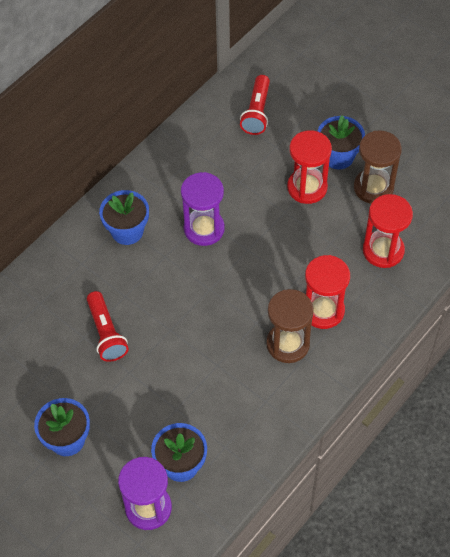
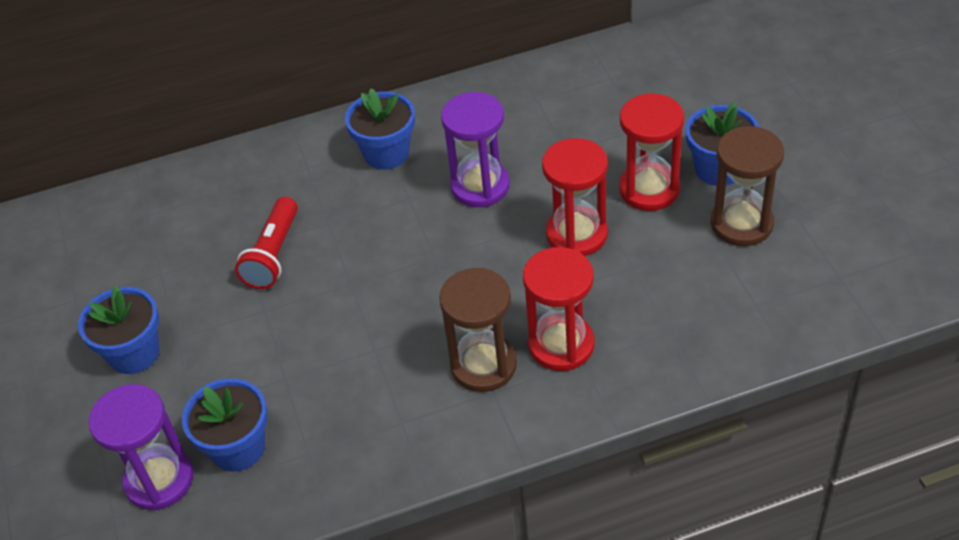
camera: 35 degrees right, 10 degrees down
red flashlight [240,75,270,135] -> none
red hourglass [363,194,413,268] -> red hourglass moved to [542,138,608,256]

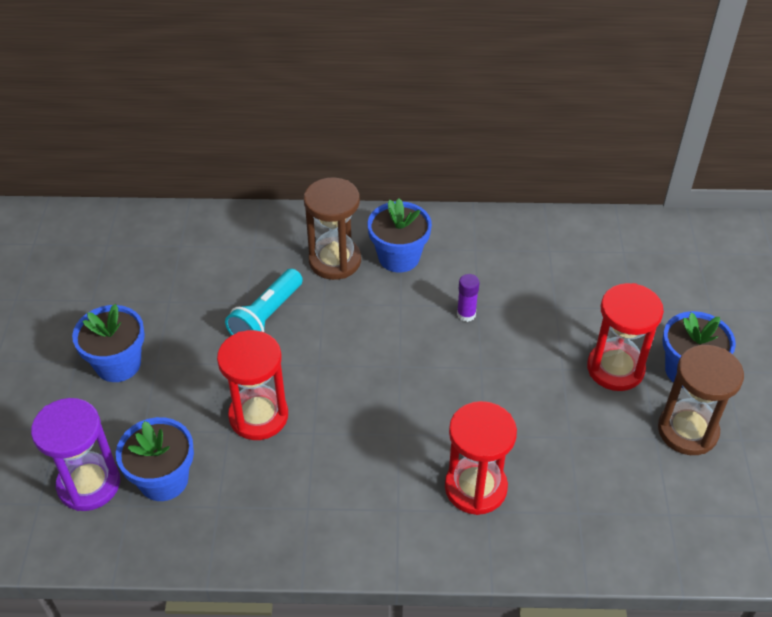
camera: 15 degrees right, 0 degrees up
red flashlight [235,197,298,289] -> turquoise flashlight [225,269,303,336]
brown hourglass [439,268,517,392] -> brown hourglass moved to [304,178,361,280]
purple hourglass [441,92,510,207] -> purple glue stick [457,274,480,322]
red hourglass [542,138,608,256] -> red hourglass moved to [217,330,288,440]

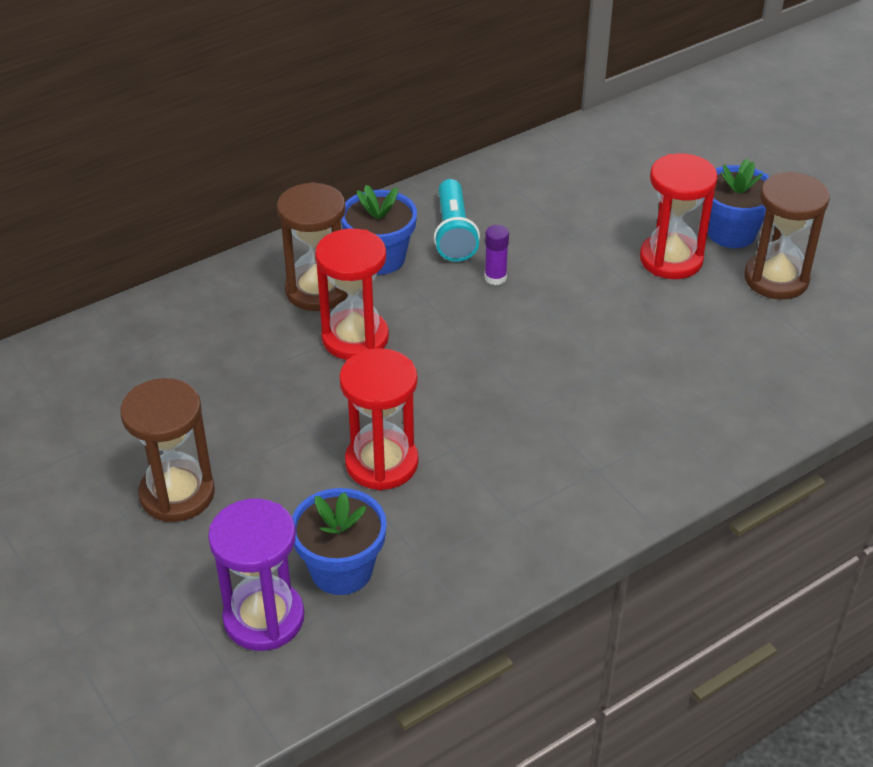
camera: 35 degrees left, 5 degrees down
blue flower pot [72,304,145,382] -> brown hourglass [120,378,215,522]
turquoise flashlight [225,269,303,336] -> turquoise flashlight moved to [434,179,480,262]
red hourglass [445,401,517,515] -> red hourglass moved to [315,228,389,360]

